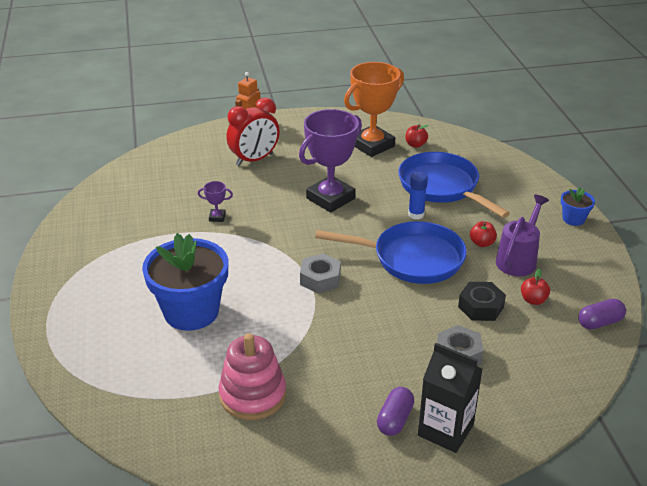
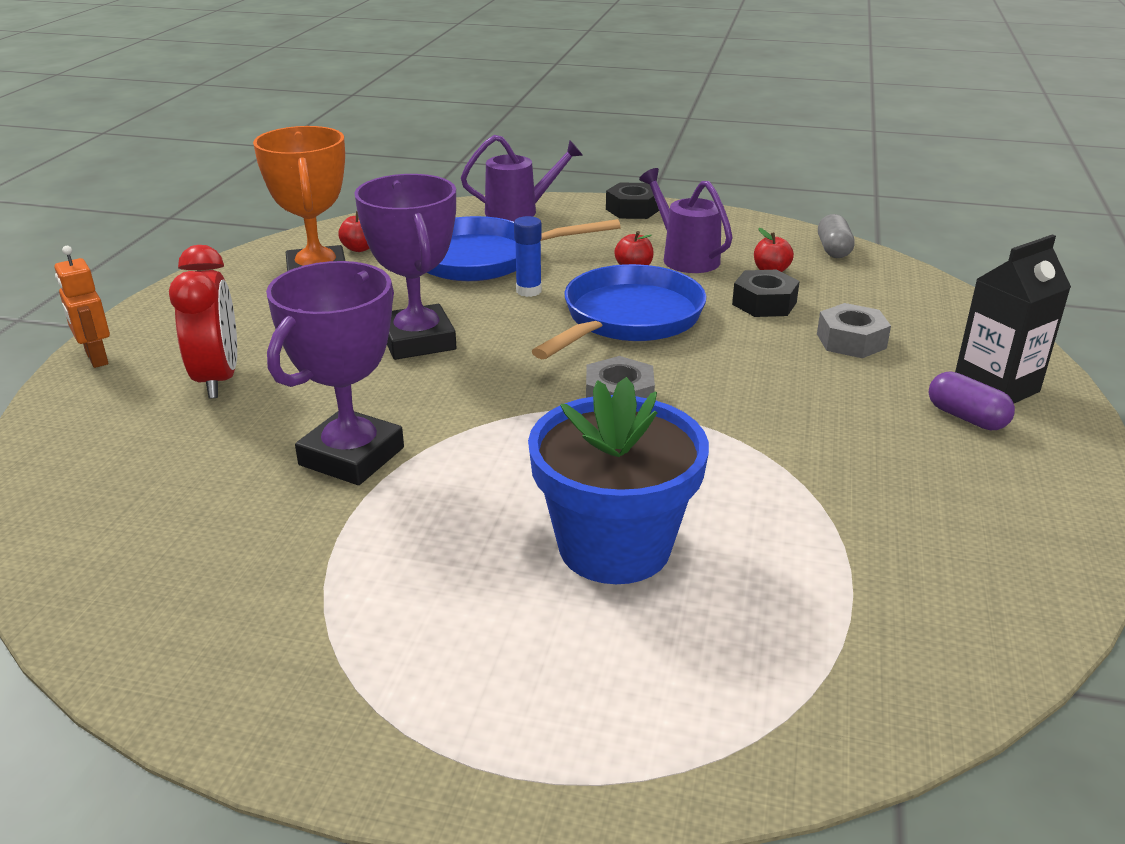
camera: 65 degrees left, 5 degrees down
purple trophy [198,181,233,222] -> purple trophy [266,261,404,485], size x2.45
pink stacking toy [218,333,286,420] -> none
blue flower pot [561,187,595,226] -> black nut [606,183,659,219]
purple capsule [578,299,626,329] -> grey capsule [818,214,855,258]
none -> purple watering can [461,135,583,221]

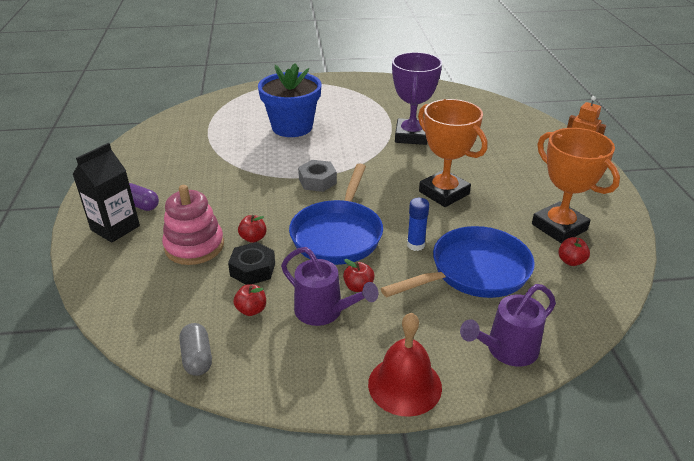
camera: 160 degrees right, 5 degrees up
red clock [169,245,237,398] -> none
purple trophy [354,174,456,360] -> orange trophy [418,99,487,207]
black nut [606,183,659,219] -> red bell [368,313,442,417]
grey nut [817,303,891,358] -> pink stacking toy [162,185,224,265]
none -> red apple [238,215,267,243]

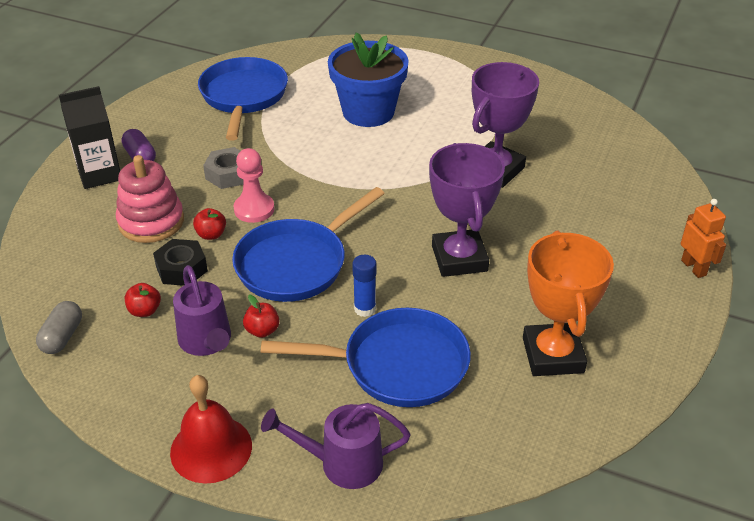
camera: 30 degrees right, 5 degrees up
grey nut [298,160,337,192] -> grey nut moved to [203,147,243,189]
orange trophy [418,99,487,207] -> purple trophy [429,143,505,277]
red apple [558,237,590,266] -> none
none -> blue pan [198,57,288,141]
none -> pink pawn [234,148,274,223]

